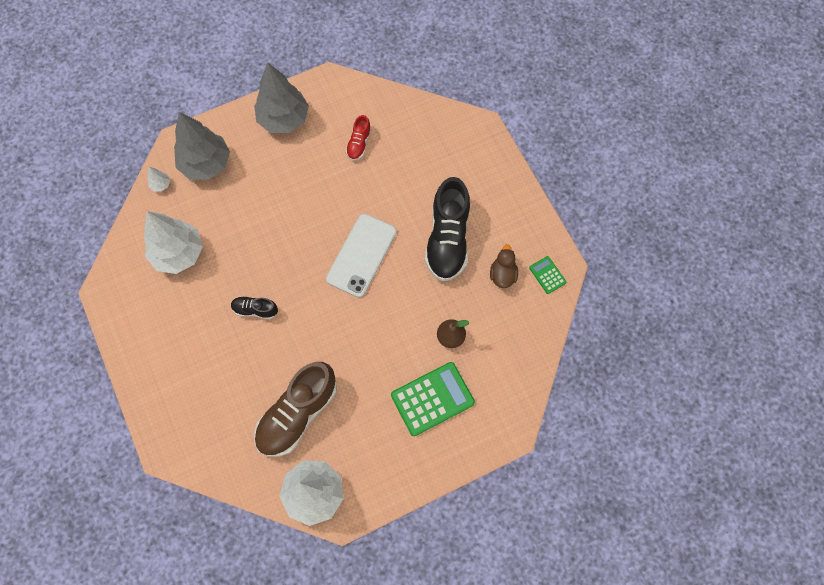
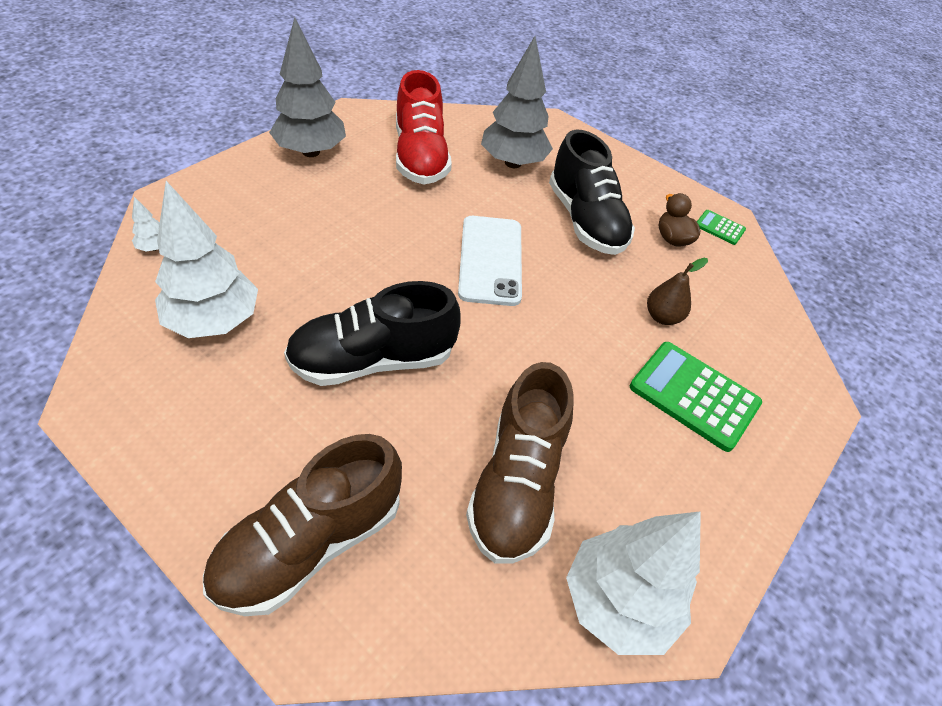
camera: 30 degrees left, 20 degrees down
grey tree [174,112,230,180] -> grey tree moved to [481,36,553,168]
black shoe [231,296,278,319] -> black shoe [284,281,461,386], size x2.11
red shoe [346,115,371,161] -> red shoe [396,70,452,184], size x2.11
green calculator [391,362,475,436] -> green calculator turned 90 degrees counterclockwise [630,342,762,452]
none -> brown shoe [203,434,402,616]

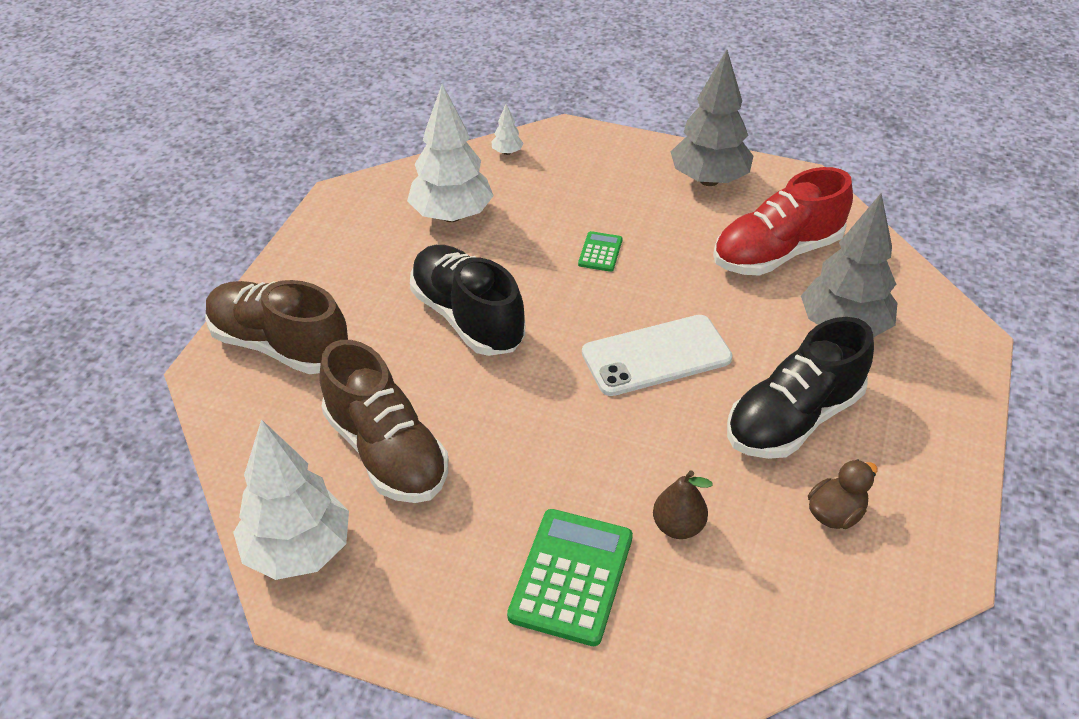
camera: 75 degrees right, 5 degrees down
brown shoe [466,362,574,564] -> brown shoe turned 120 degrees counterclockwise [319,340,448,503]
green calculator [697,210,746,245] -> green calculator moved to [578,231,623,272]

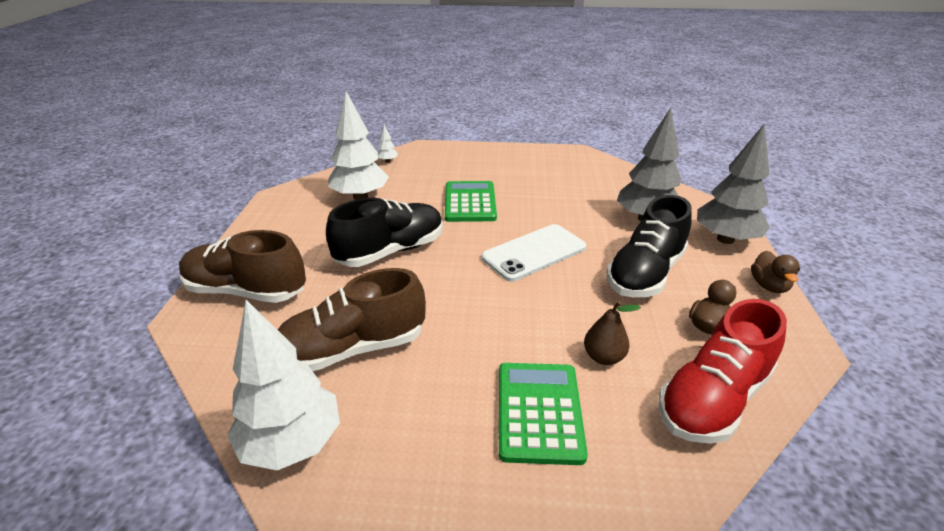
camera: 15 degrees left, 10 degrees down
brown shoe [319,340,448,503] -> brown shoe turned 120 degrees clockwise [278,268,426,371]
black shoe [410,245,525,356] -> black shoe turned 105 degrees clockwise [326,198,443,267]
green calculator [578,231,623,272] -> green calculator [445,181,497,222], size x2.01
grey tree [671,50,753,186] -> grey tree moved to [697,124,770,244]
red shoe [713,167,853,276] -> red shoe moved to [658,299,787,444]
none -> brown duck [751,251,800,293]

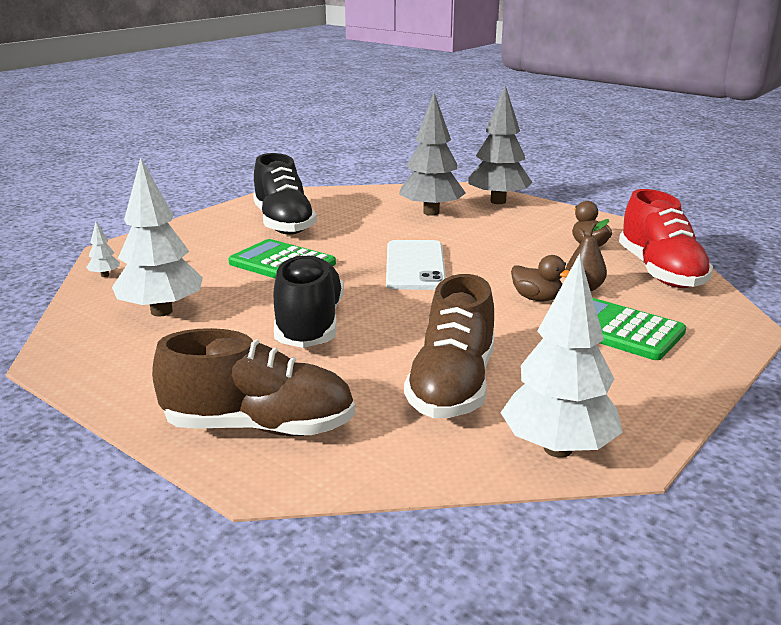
camera: 55 degrees left, 10 degrees down
brown shoe [179,230,306,303] -> brown shoe turned 135 degrees counterclockwise [152,328,355,436]
black shoe [606,195,692,297] -> black shoe moved to [253,153,317,235]
brown duck [751,251,800,293] -> brown duck moved to [511,255,570,301]

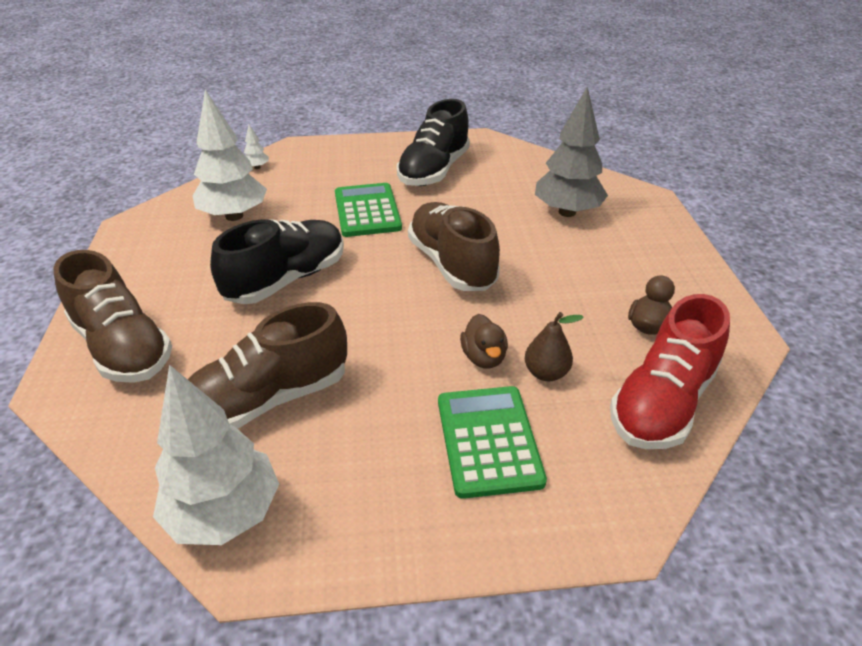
camera: 45 degrees right, 15 degrees up
white phone [386,240,446,290] -> brown shoe [408,202,500,291]
grey tree [469,85,533,204] -> none

